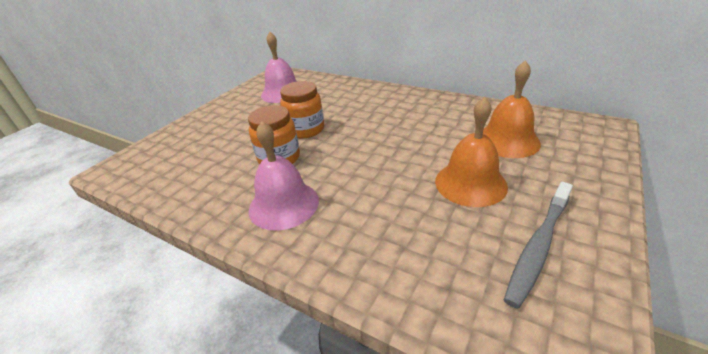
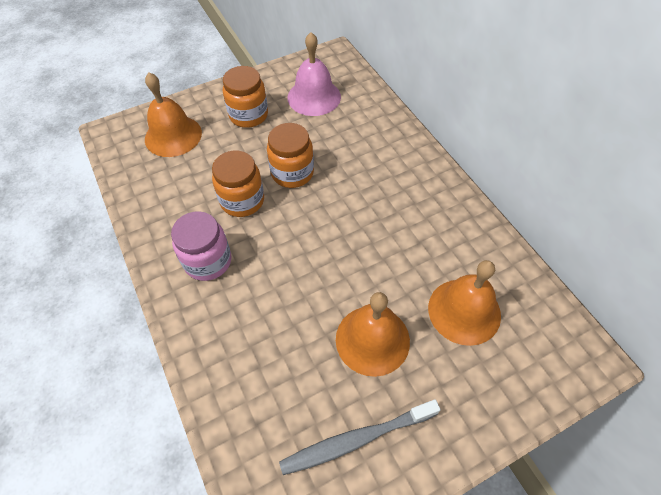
camera: 30 degrees right, 20 degrees up
pink bell [249,121,319,231] -> pink jar [171,211,231,281]
none -> orange bell [145,72,202,157]
none -> orange jar [223,66,268,128]

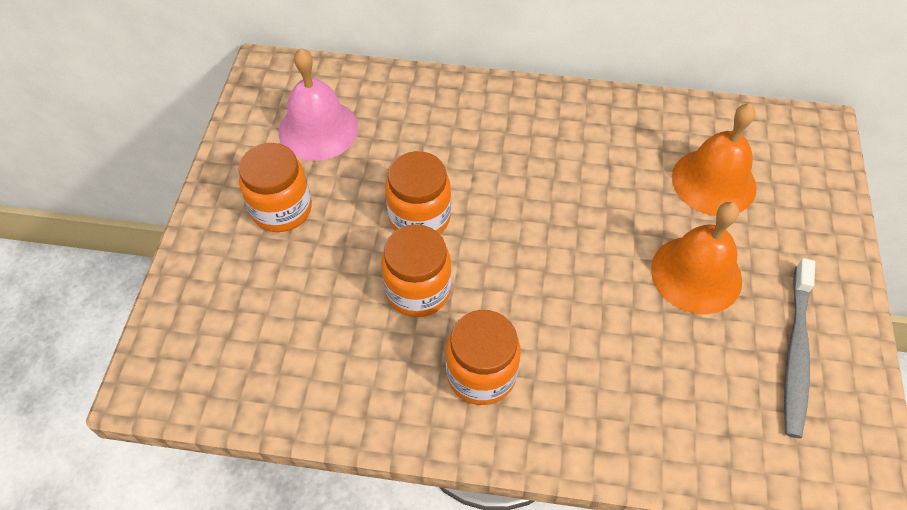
camera: 55 degrees left, 0 degrees up
orange bell [145,72,202,157] -> none
pink jar [171,211,231,281] -> orange jar [446,310,521,405]

